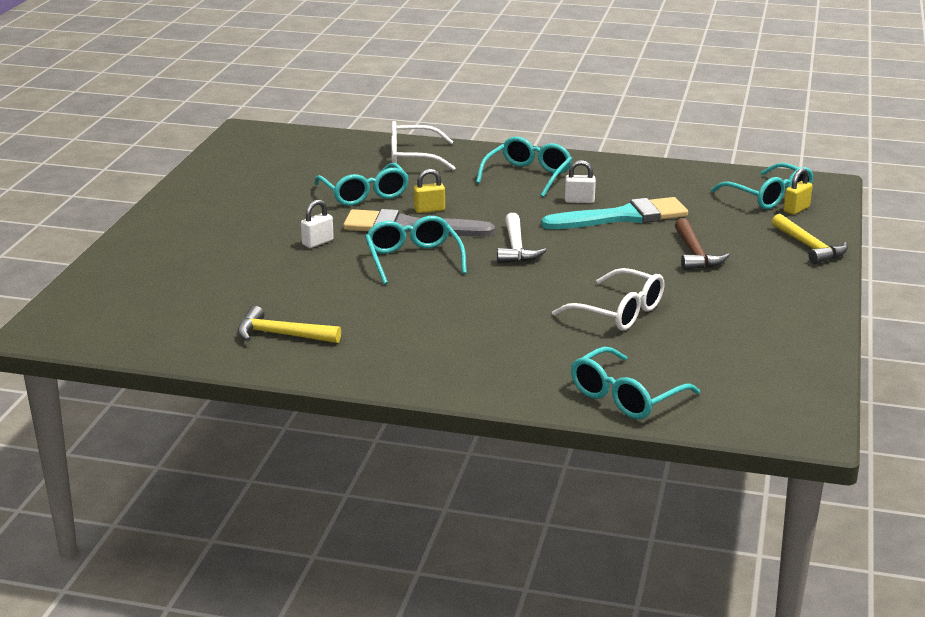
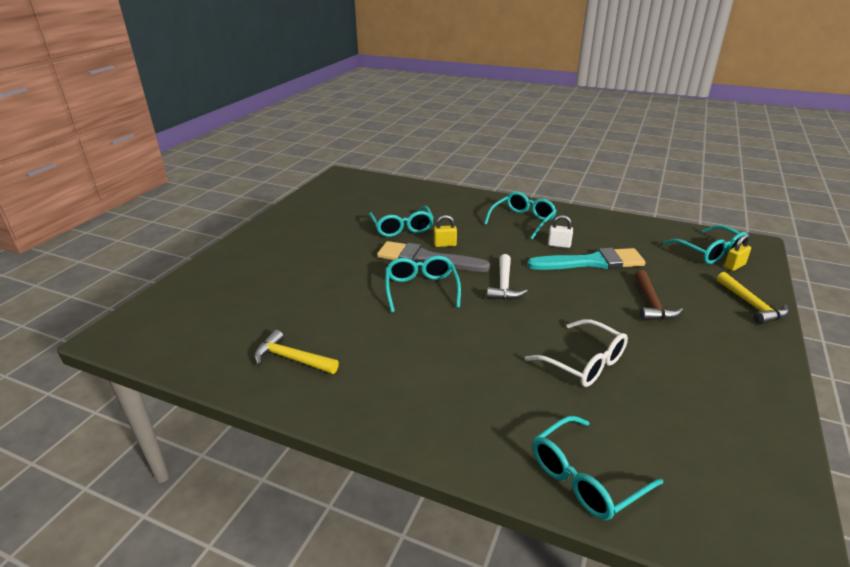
camera: 10 degrees right, 5 degrees up
white padlock [301,200,334,248] -> none
white glasses [391,121,455,171] -> none

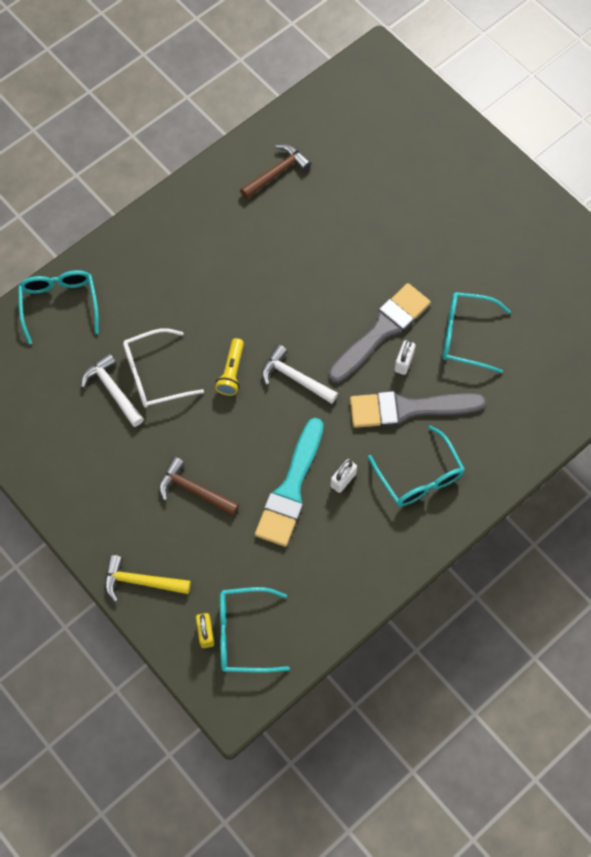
camera: 115 degrees right, 35 degrees up
yellow hammer [254,330,339,374] -> brown hammer [240,144,312,199]
turquoise glasses [385,256,461,312] -> none
yellow padlock [434,215,457,247] -> white padlock [394,339,415,375]
none -> white hammer [81,353,144,427]
none -> yellow flashlight [215,338,244,396]
none -> grey brush [350,391,486,428]

